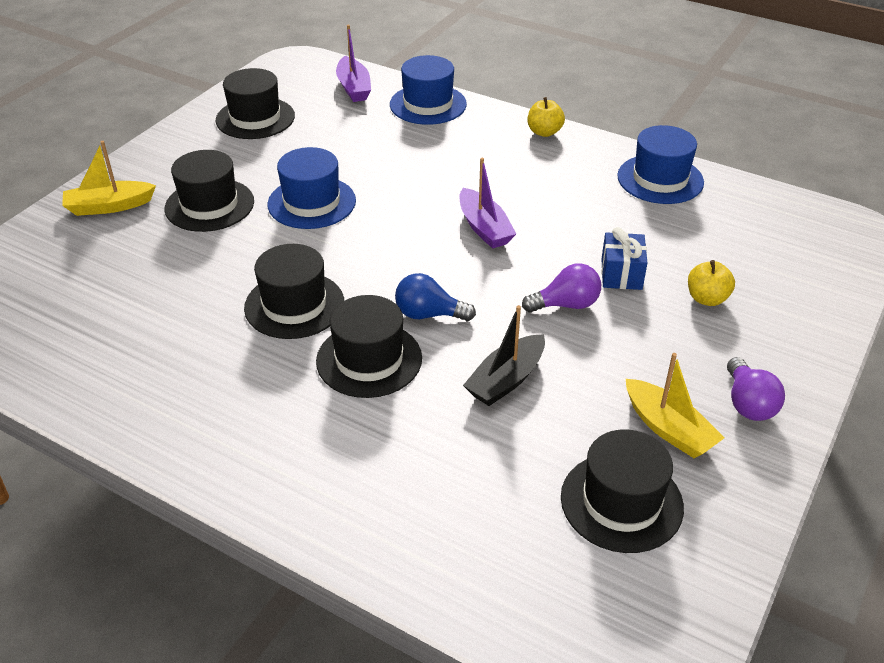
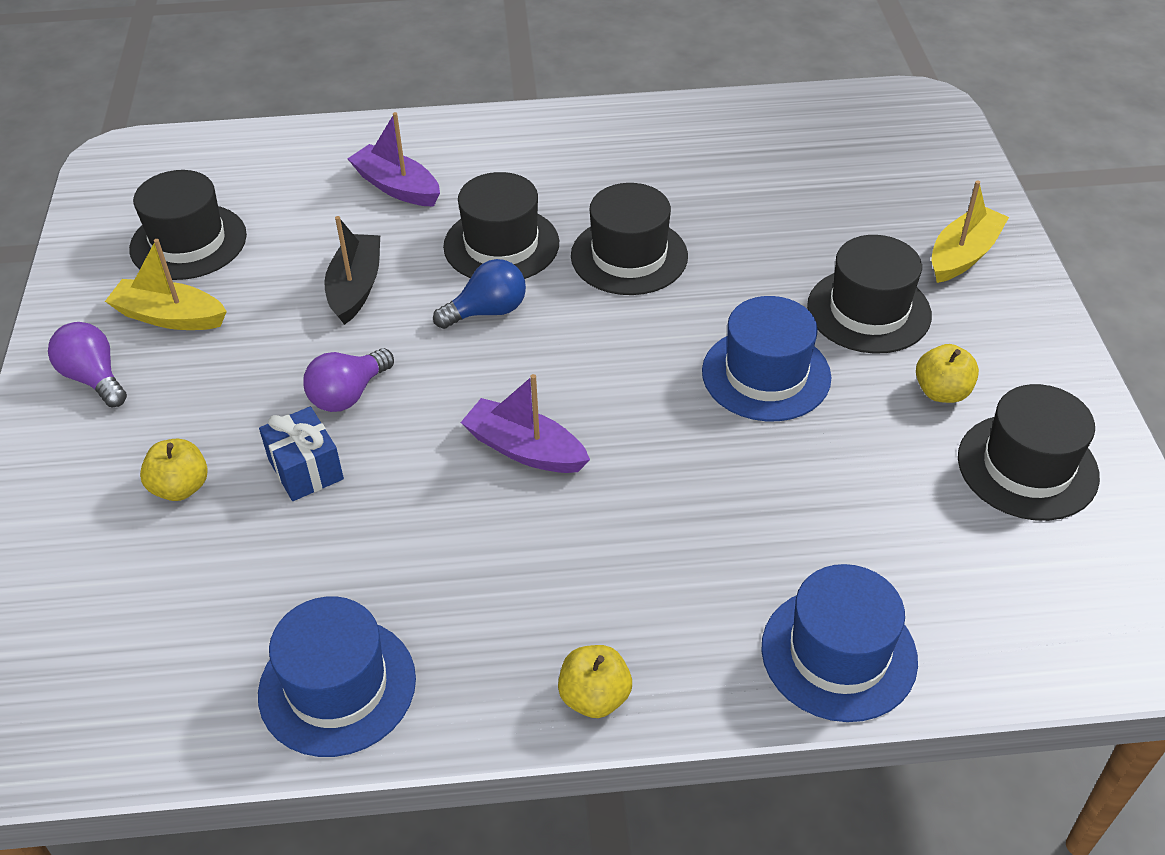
camera: 145 degrees right, 5 degrees up
purple boat [336,25,371,102] -> purple boat moved to [348,112,440,207]
none -> yellow apple [916,344,979,403]

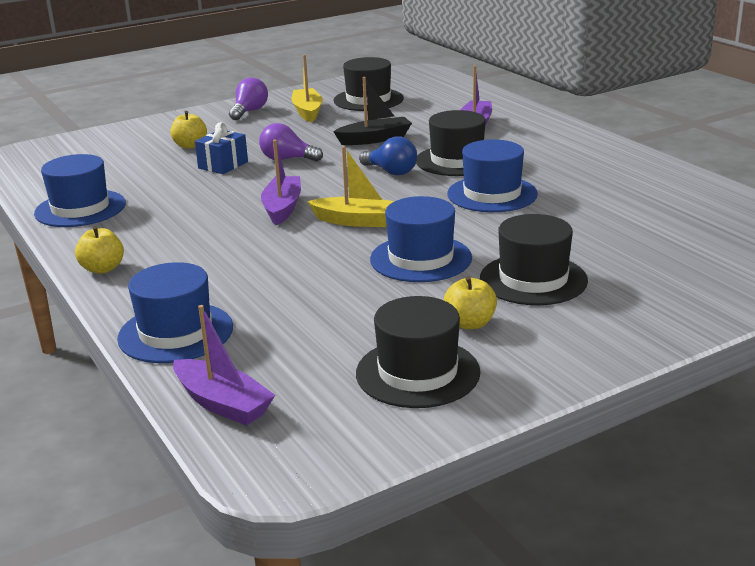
camera: 65 degrees right, 20 degrees down
black hat [571,183,688,295] -> blue hat [447,139,538,212]
yellow boat [932,181,1009,283] -> yellow boat moved to [307,146,394,227]
none -> purple boat [173,305,275,426]

